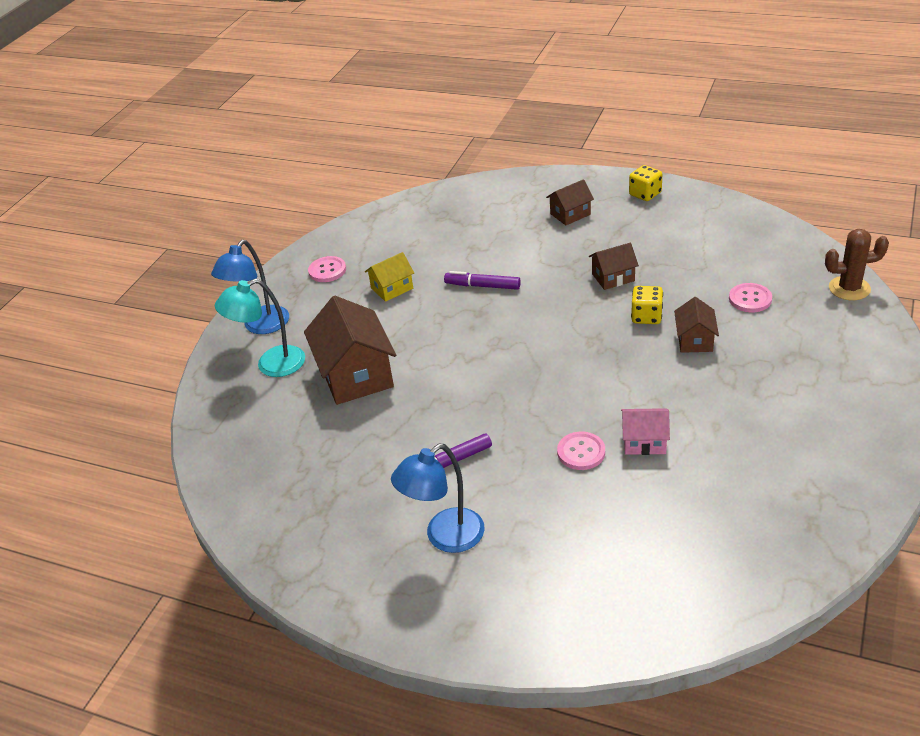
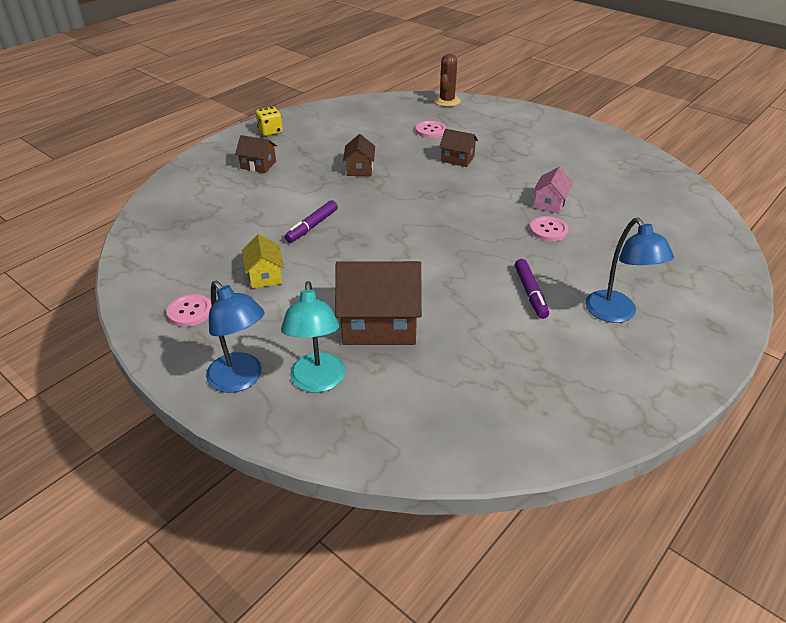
camera: 75 degrees left, 0 degrees up
brown house [546,179,594,225] -> brown house turned 60 degrees counterclockwise [235,135,277,173]
yellow dice [631,286,663,324] -> none

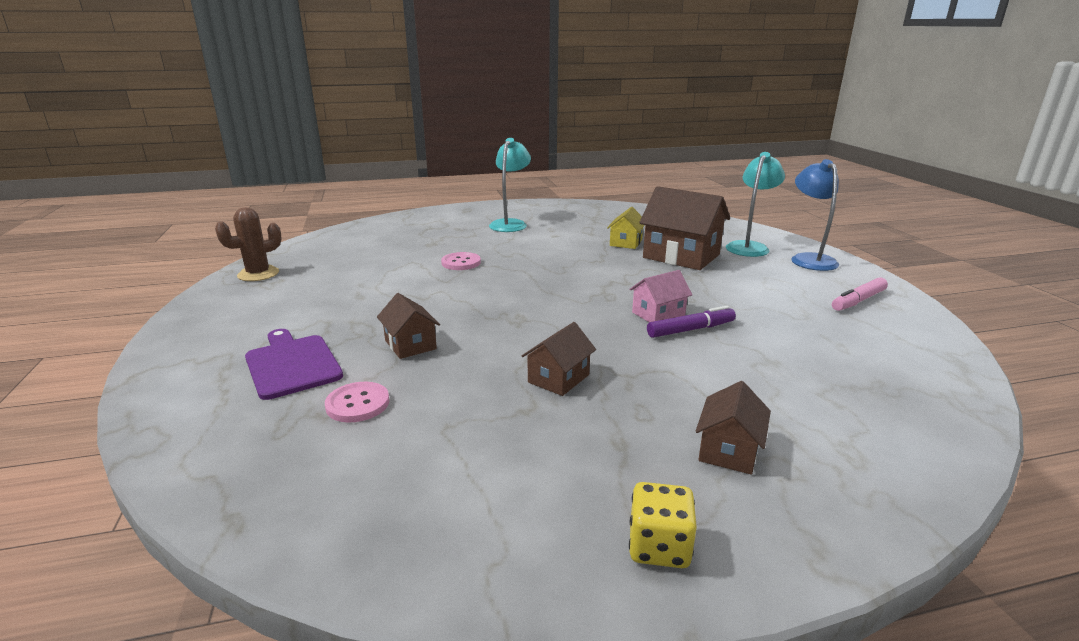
camera: 145 degrees left, 15 degrees down
pink button [166,294,212,327] -> pink marker [832,277,888,311]
brown house [235,135,277,173] -> brown house turned 60 degrees clockwise [696,381,771,475]
yellow house [242,234,284,288] -> yellow house moved to [607,207,645,249]
brown cactus [434,54,461,107] -> brown cactus moved to [215,207,282,281]
purple marker [515,259,549,319] -> none
pink house [533,167,573,214] -> pink house moved to [629,270,693,322]
blue lamp [585,218,674,323] -> turquoise lamp [489,138,531,232]
none -> purple cutting board [245,329,343,400]

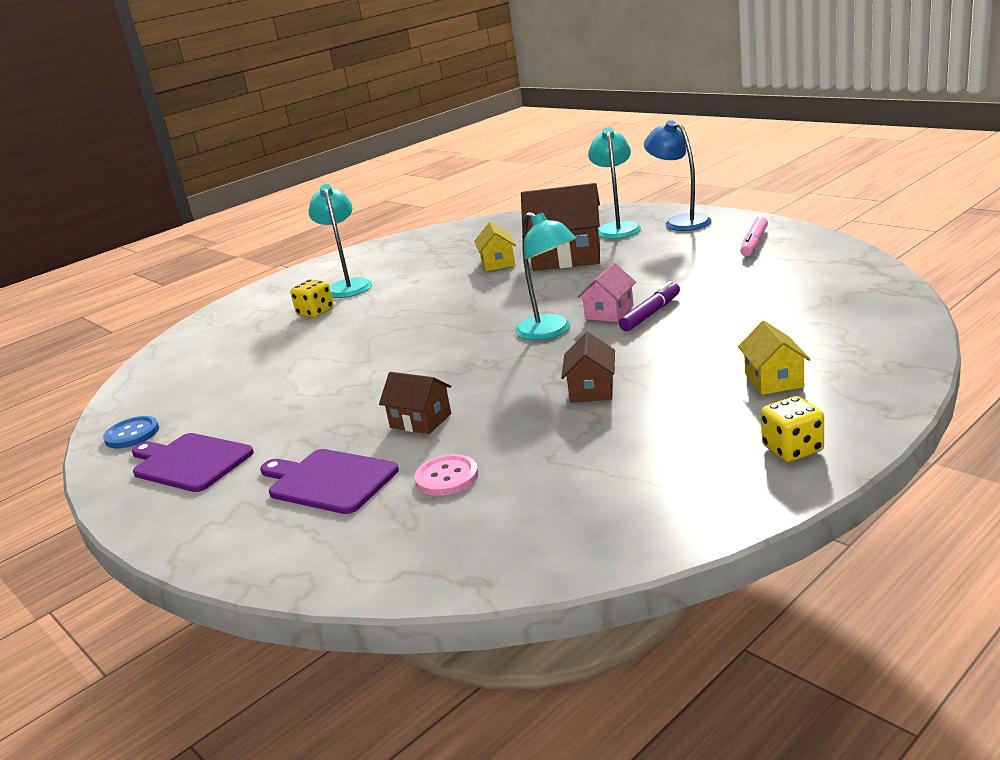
camera: 25 degrees left, 0 degrees up
brown cactus [215,207,282,281] -> blue button [103,416,159,449]
pink button [441,252,481,270] -> none
brown house [696,381,771,475] -> yellow house [738,321,811,395]
none -> purple cutting board [132,433,254,492]
none -> yellow dice [290,279,334,318]
none -> turquoise lamp [515,212,576,340]

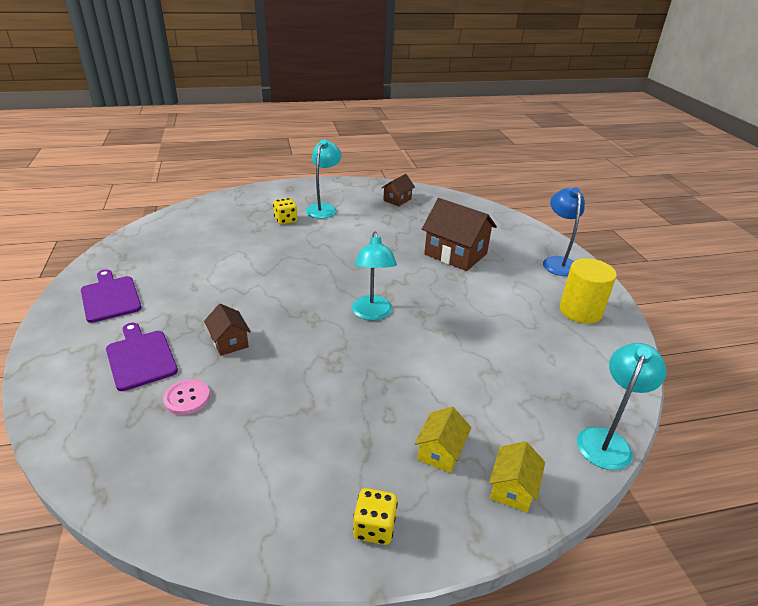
camera: 25 degrees right, 10 degrees up
blue button [103,416,159,449] -> none
yellow house [474,222,516,271] -> yellow house moved to [489,441,545,512]
brown house [561,332,615,403] -> brown house moved to [382,174,415,206]
pink house [577,263,636,322] -> none
turquoise lamp [588,127,641,239] -> turquoise lamp moved to [577,343,666,470]
purple marker [619,281,680,331] -> none
pink marker [740,217,768,256] -> yellow cylinder [560,258,617,324]

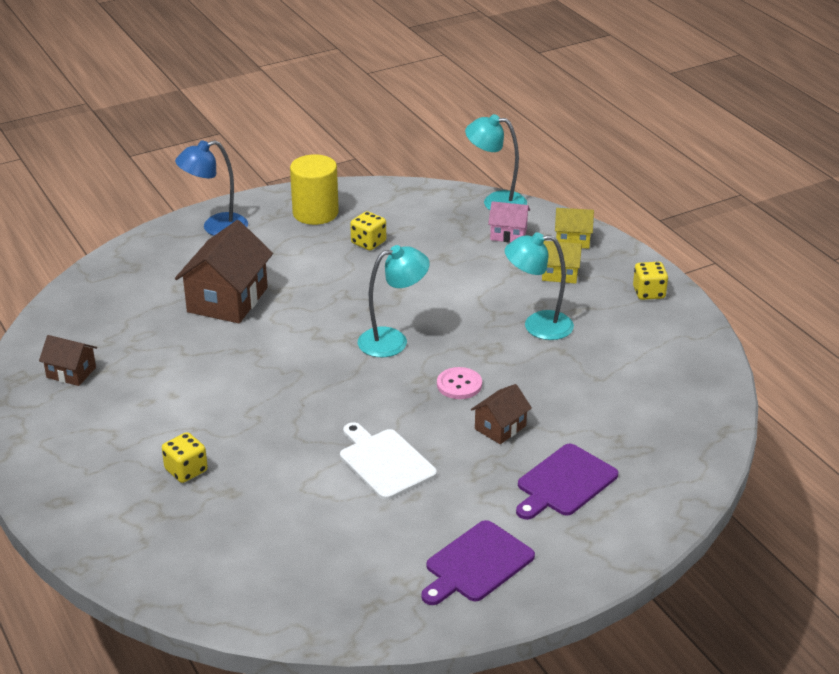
camera: 105 degrees left, 0 degrees up
pink button [163,379,210,415] -> pink button moved to [437,367,482,399]
turquoise lamp [306,139,342,219] -> turquoise lamp moved to [505,232,574,340]
none -> white cutting board [340,422,437,500]
none -> yellow dice [350,211,386,250]
none -> pink house [488,201,530,242]

